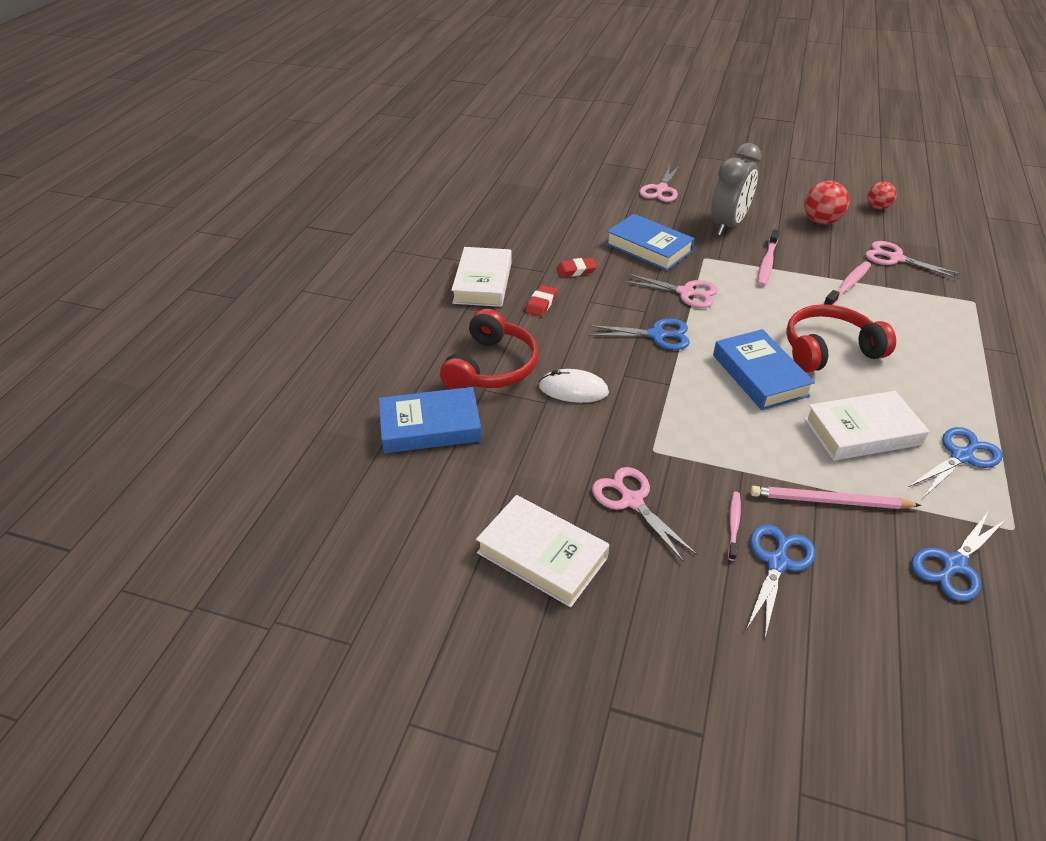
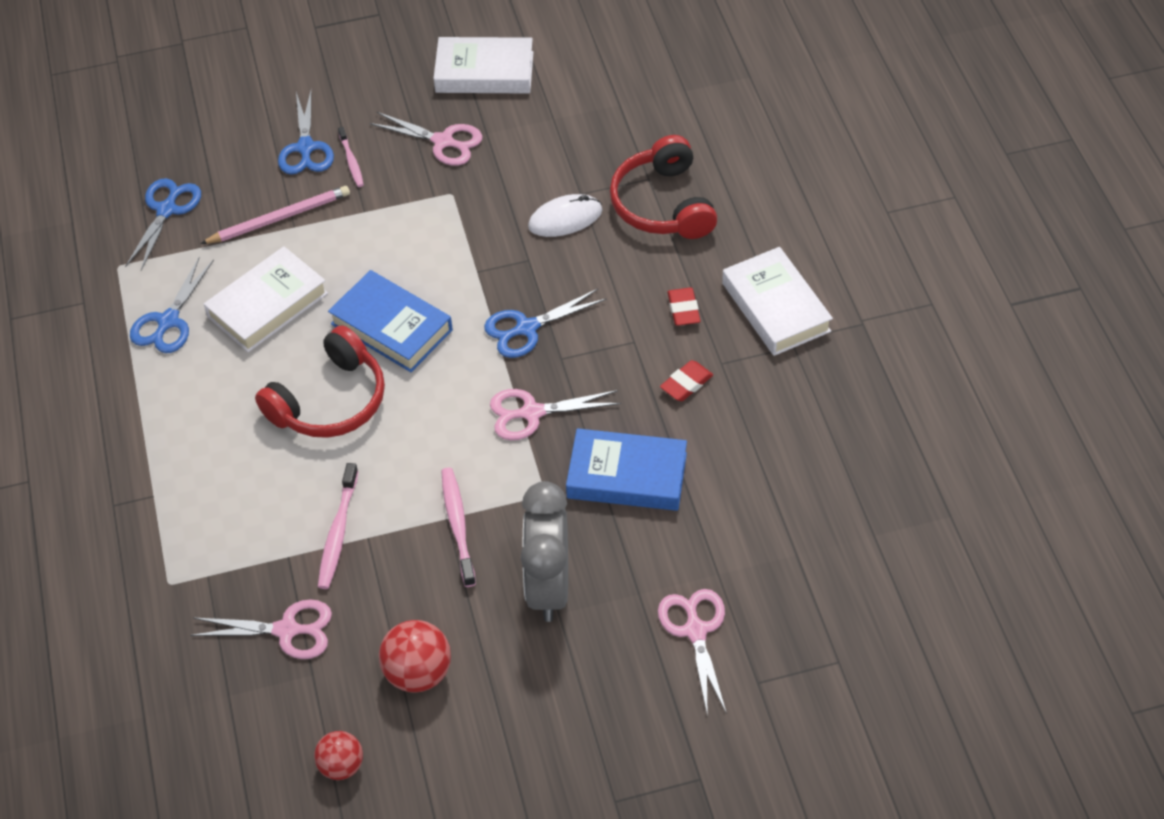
camera: 150 degrees right, 10 degrees up
blue book [379,387,482,453] -> none

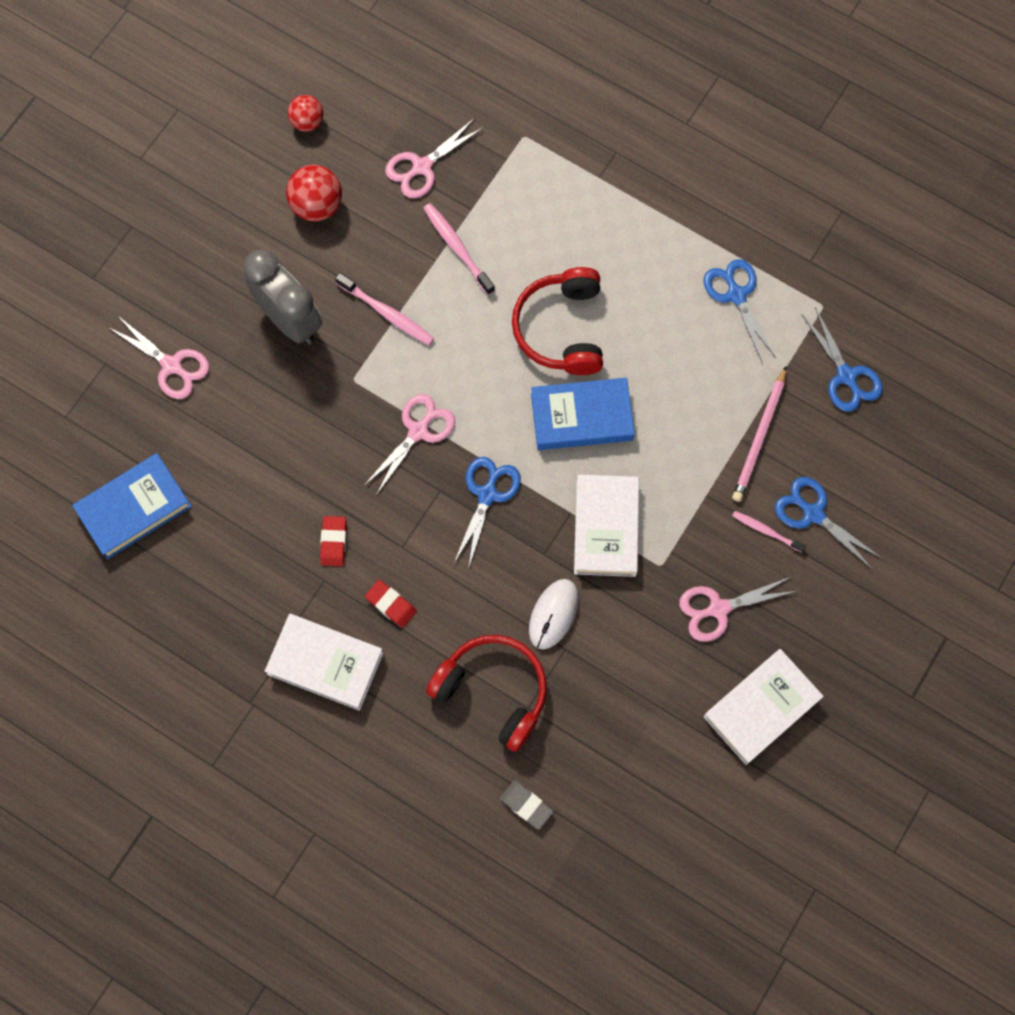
camera: 135 degrees right, 20 degrees up
white book [204,246,328,352] -> white book moved to [574,474,639,577]
blue book [566,428,687,511] -> blue book moved to [72,453,192,559]
none -> grey eraser [500,781,553,830]

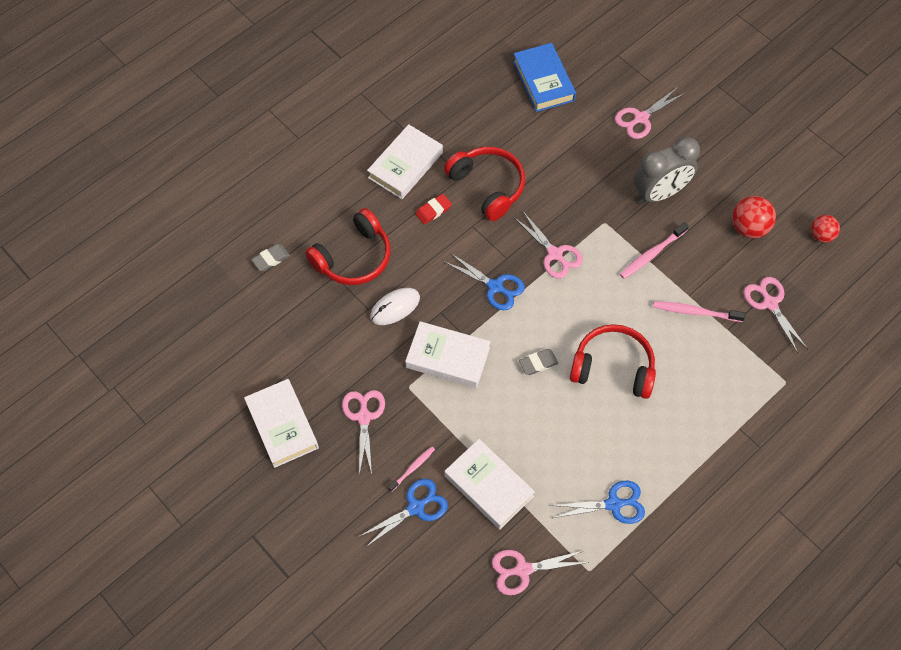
camera: 105 degrees right, 10 degrees down
red eraser [320,516,347,566] -> red headphones [444,147,525,221]
pink toothbrush [423,203,495,295] -> pink toothbrush turned 150 degrees counterclockwise [653,301,746,322]
white mouse [529,579,579,649] -> white mouse turned 75 degrees counterclockwise [370,288,420,325]
blue book [531,378,635,450] -> grey eraser [519,349,558,375]
pink pencil [732,367,786,502] -> white book [445,439,535,530]
blue scissors [802,307,883,412] -> pink scissors [492,550,589,595]

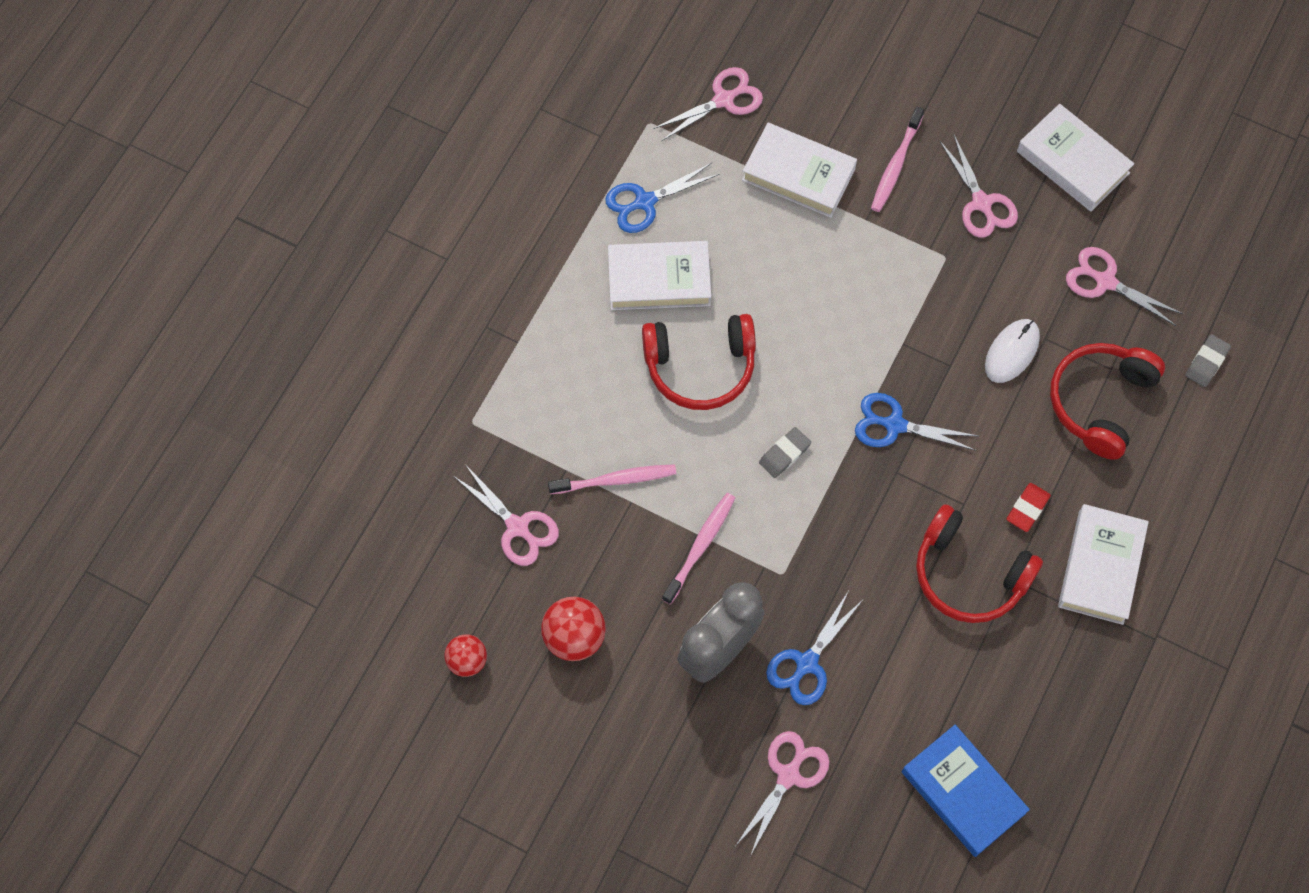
camera: 160 degrees right, 5 degrees up
blue scissors [358,479,448,548] -> blue scissors moved to [766,592,863,705]
pink toothbrush [388,446,435,492] -> pink toothbrush [871,107,924,212], size x1.54
white book [405,321,491,388] -> white book moved to [608,241,711,310]
pink scissors [515,212,583,279] -> pink scissors moved to [1066,247,1183,326]
grey eraser [519,349,558,375] -> grey eraser moved to [759,427,811,478]

